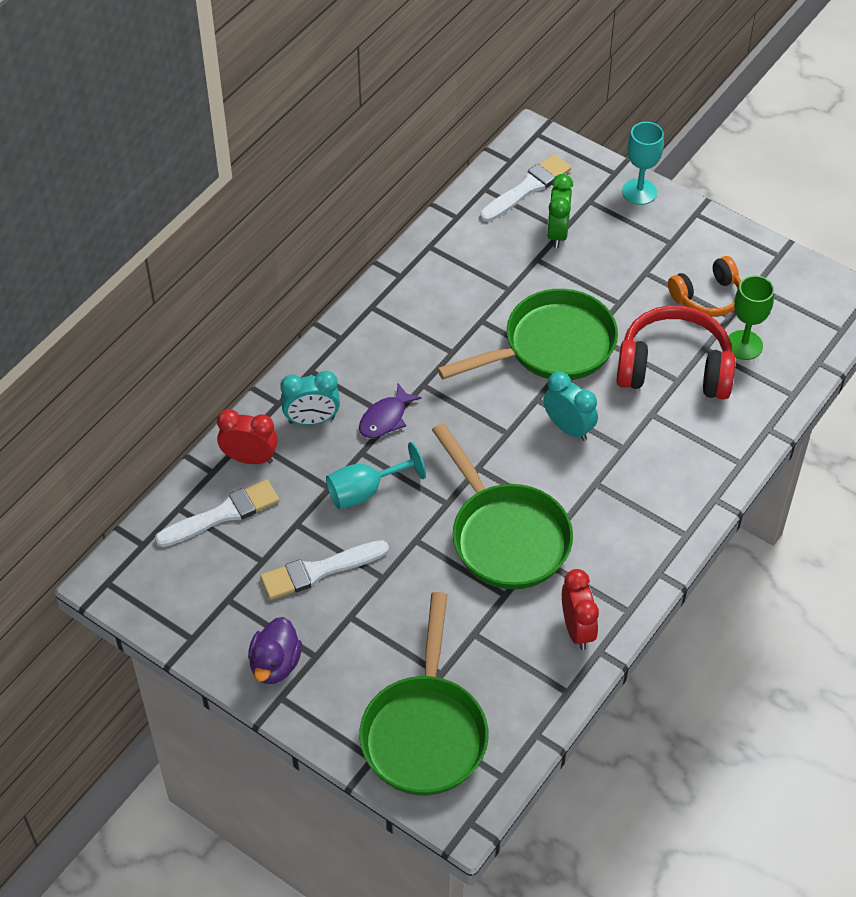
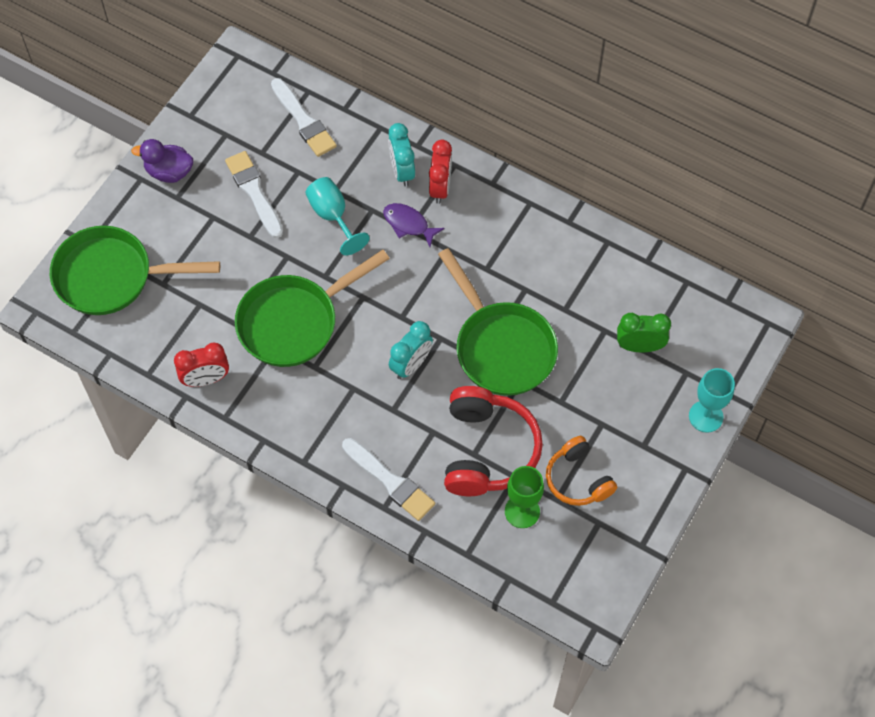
camera: 85 degrees right, 10 degrees up
red clock [217,409,278,464] -> red clock moved to [429,140,452,204]
white brush [480,154,571,222] -> white brush moved to [342,438,435,521]

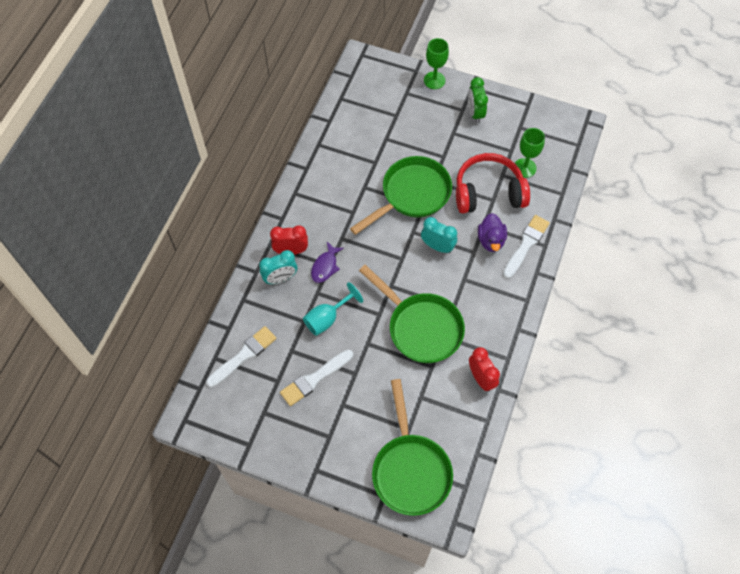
camera: 100 degrees left, 0 degrees up
purple duck [131,139,193,183] -> purple duck moved to [478,213,507,252]
orange headphones [546,436,617,506] -> none
green clock [617,313,671,352] -> green clock moved to [468,77,488,123]
turquoise goblet [689,368,735,433] -> green goblet [424,38,449,89]

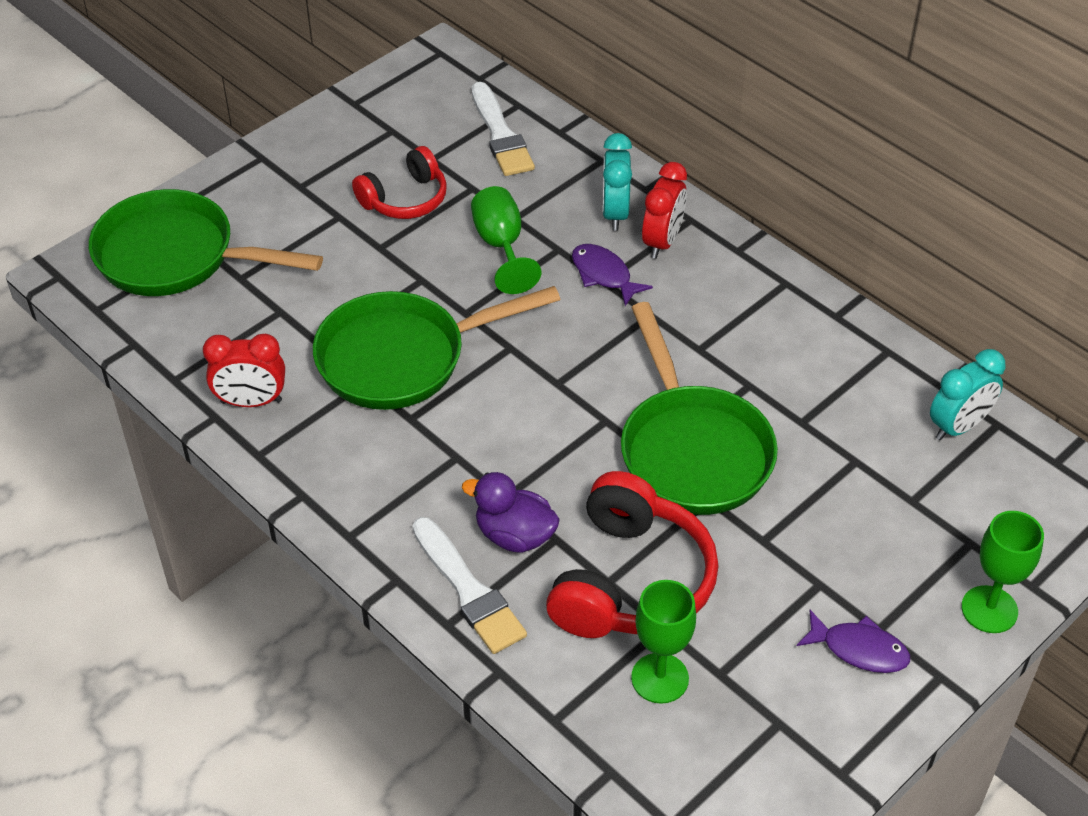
camera: 115 degrees right, 15 degrees down
white brush [280,350,353,406] -> red headphones [352,146,447,219]
turquoise goblet [303,282,363,336] -> green goblet [471,186,541,294]
turquoise clock [421,217,457,253] -> turquoise clock moved to [930,349,1005,441]
green clock [468,77,488,123] -> purple fish [797,610,910,673]

